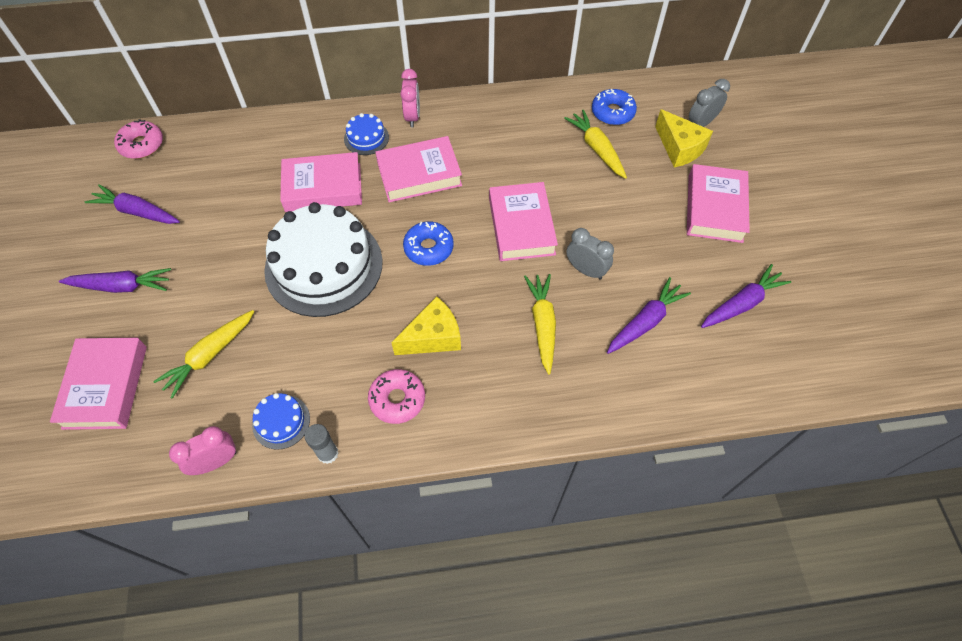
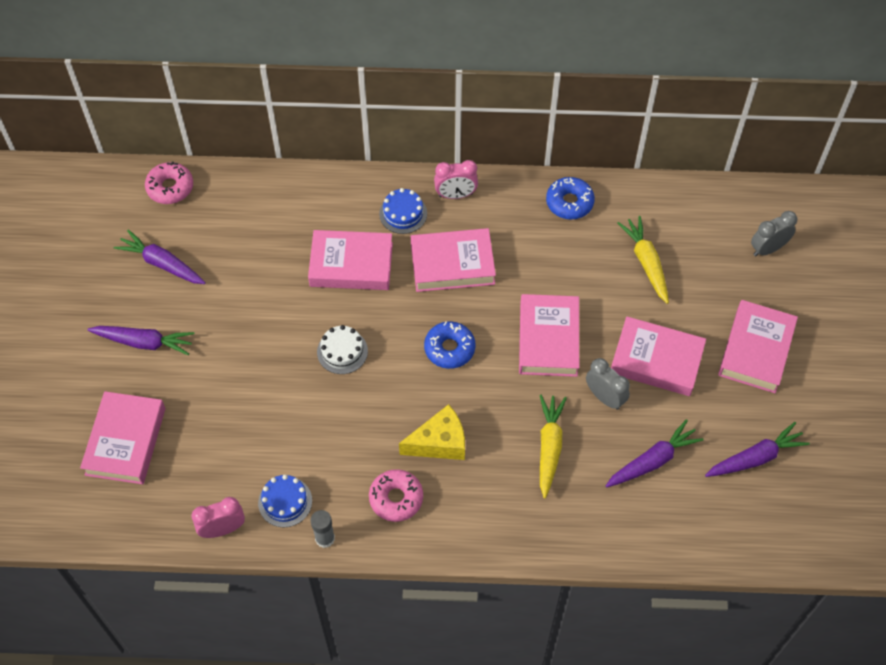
camera: 10 degrees right, 0 degrees up
yellow carrot [153,310,254,399] -> none
white cake [264,202,383,317] -> white cake [317,325,368,374], size x0.43
pink clock [400,69,420,127] -> pink clock turned 75 degrees clockwise [434,160,478,199]
blue donut [592,89,637,125] -> blue donut moved to [546,177,595,219]
yellow cheese [655,109,713,167] -> none
none -> pink book [611,316,706,396]

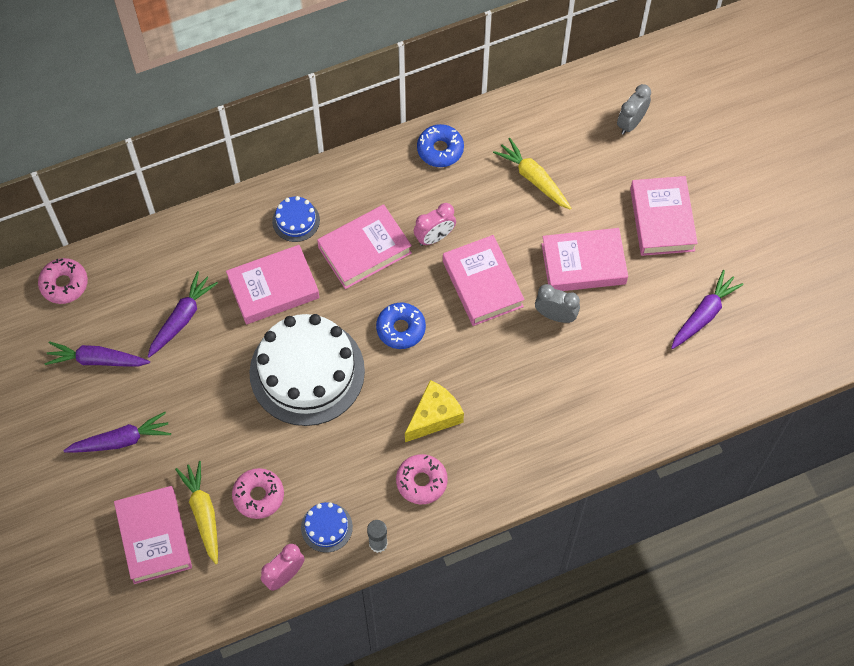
camera: 25 degrees left, 5 degrees up
white cake [317,325,368,374] -> white cake [249,314,365,426], size x2.32
pink clock [434,160,478,199] -> pink clock moved to [414,203,456,246]
yellow carrot [540,395,567,498] -> yellow carrot moved to [175,461,218,564]
purple carrot [606,419,704,488] -> purple carrot moved to [147,271,218,357]
none -> pink donut [232,468,284,519]

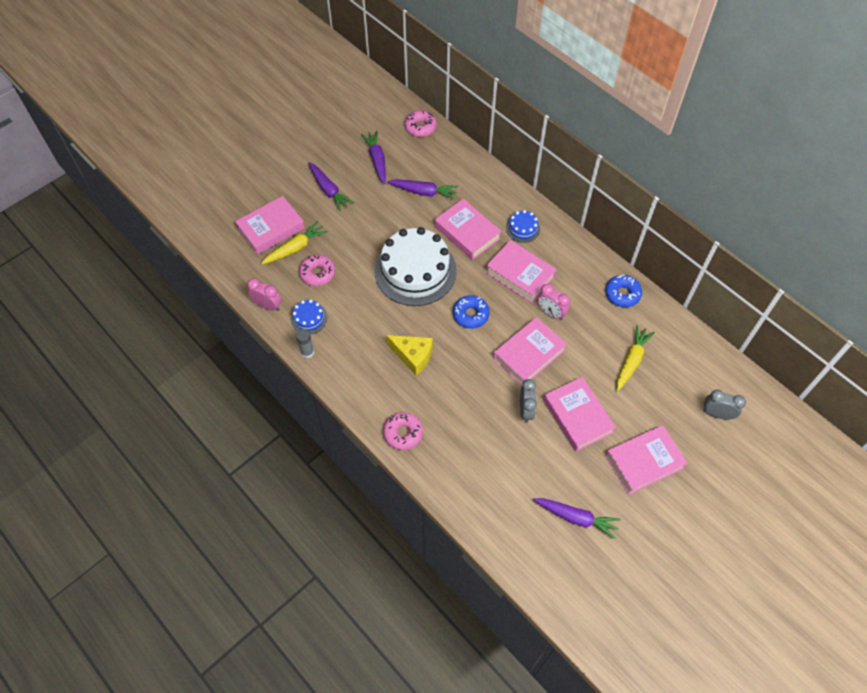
camera: 70 degrees right, 5 degrees down
pink donut [396,454,448,504] -> pink donut moved to [383,412,423,450]

